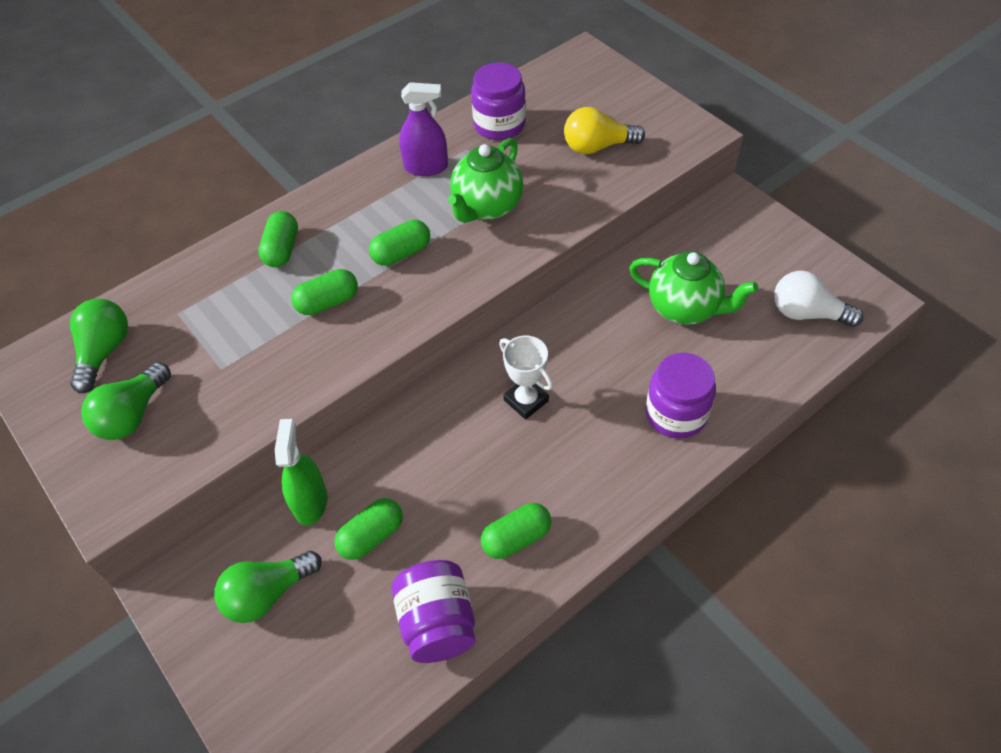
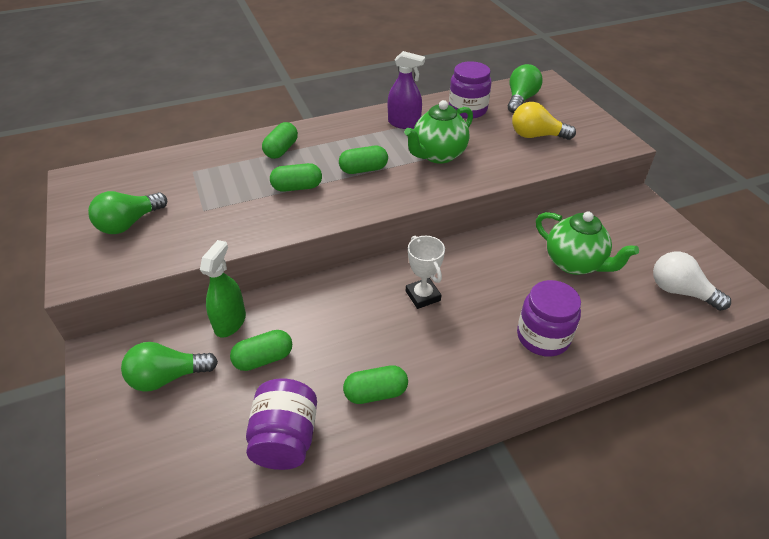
camera: 15 degrees right, 10 degrees down
green light bulb [70,299,128,393] -> green light bulb moved to [508,64,543,113]

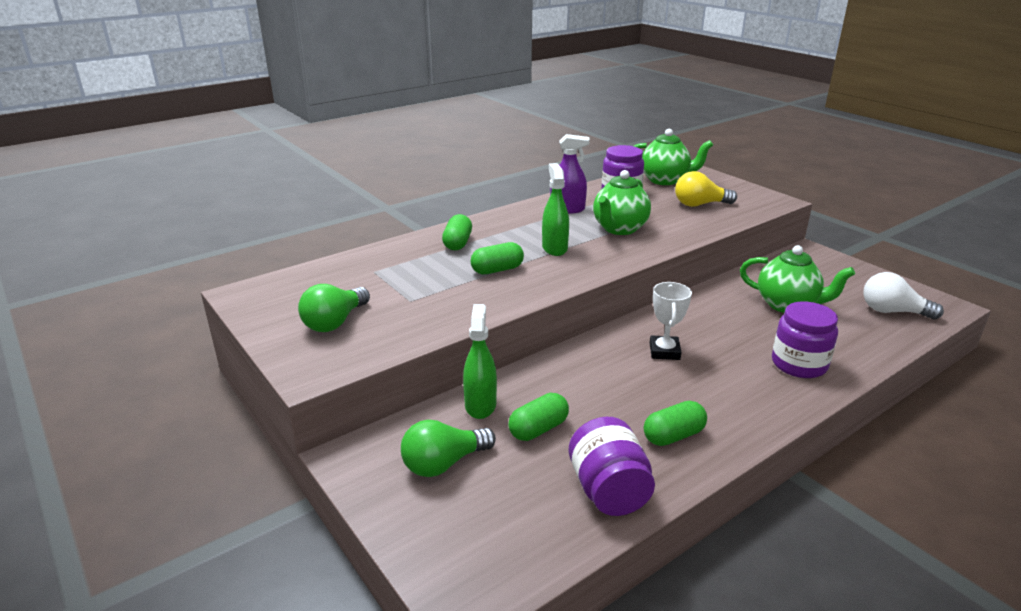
camera: 15 degrees left, 15 degrees down
green capsule [339,146,388,174] -> green spray bottle [542,163,569,256]
white trophy [406,236,445,309] -> white trophy turned 45 degrees clockwise [650,282,692,360]
green light bulb [508,64,543,113] -> green teapot [634,129,713,185]

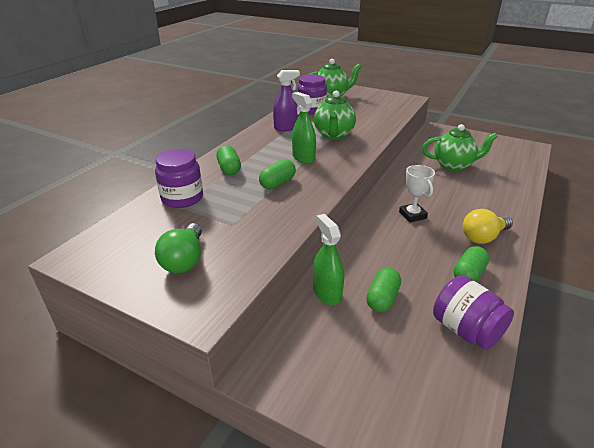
camera: 25 degrees left, 5 degrees up
green light bulb [401,420,496,477] -> none
yellow light bulb [675,171,737,207] -> yellow light bulb moved to [463,209,513,244]
purple jar [772,301,838,378] -> purple jar moved to [155,149,203,208]
white light bulb [863,272,944,319] -> none

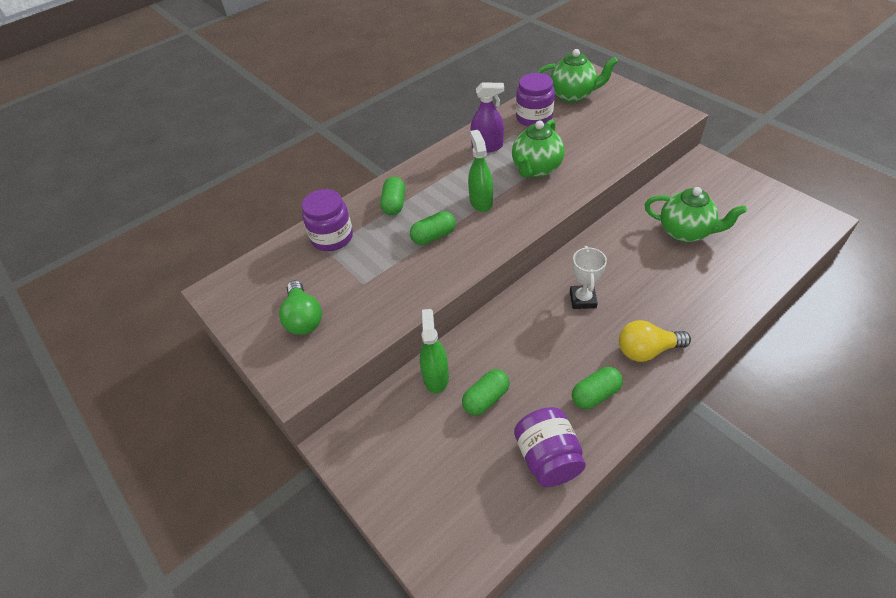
camera: 25 degrees right, 15 degrees up
green light bulb [155,223,202,273] -> green light bulb turned 45 degrees counterclockwise [279,281,322,335]

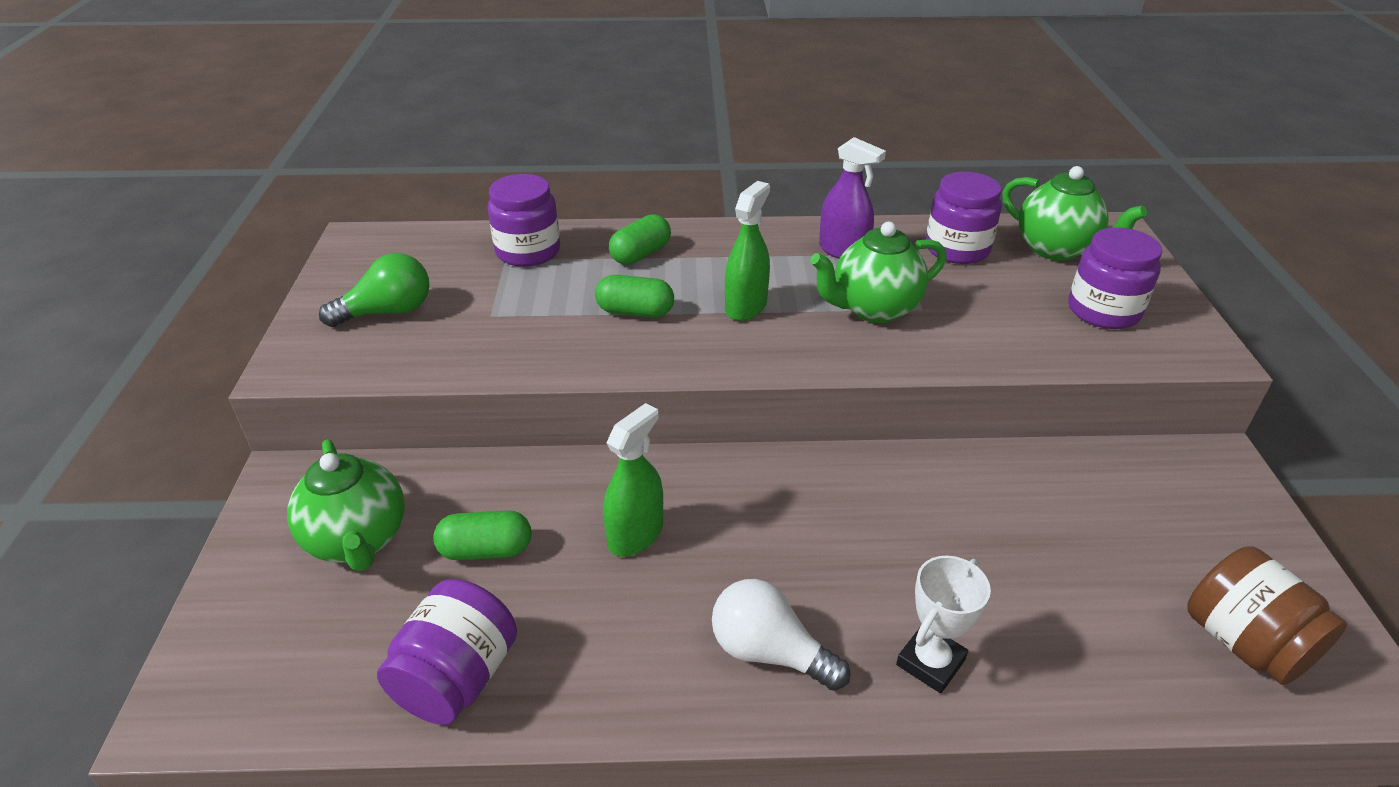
camera: 35 degrees right, 10 degrees down
green light bulb [279,281,322,335] -> green light bulb turned 135 degrees counterclockwise [319,253,429,327]
green spray bottle [420,309,449,394] -> green spray bottle moved to [603,403,663,557]
white trophy [570,246,607,309] -> white trophy moved to [896,556,991,693]
green capsule [572,367,623,409] -> none
yellow light bulb [619,320,691,362] -> white light bulb [712,579,851,691]
green teapot [645,187,747,242] -> green teapot moved to [287,439,405,571]
none -> purple jar [1068,227,1162,329]
none -> brown jar [1187,546,1347,685]

